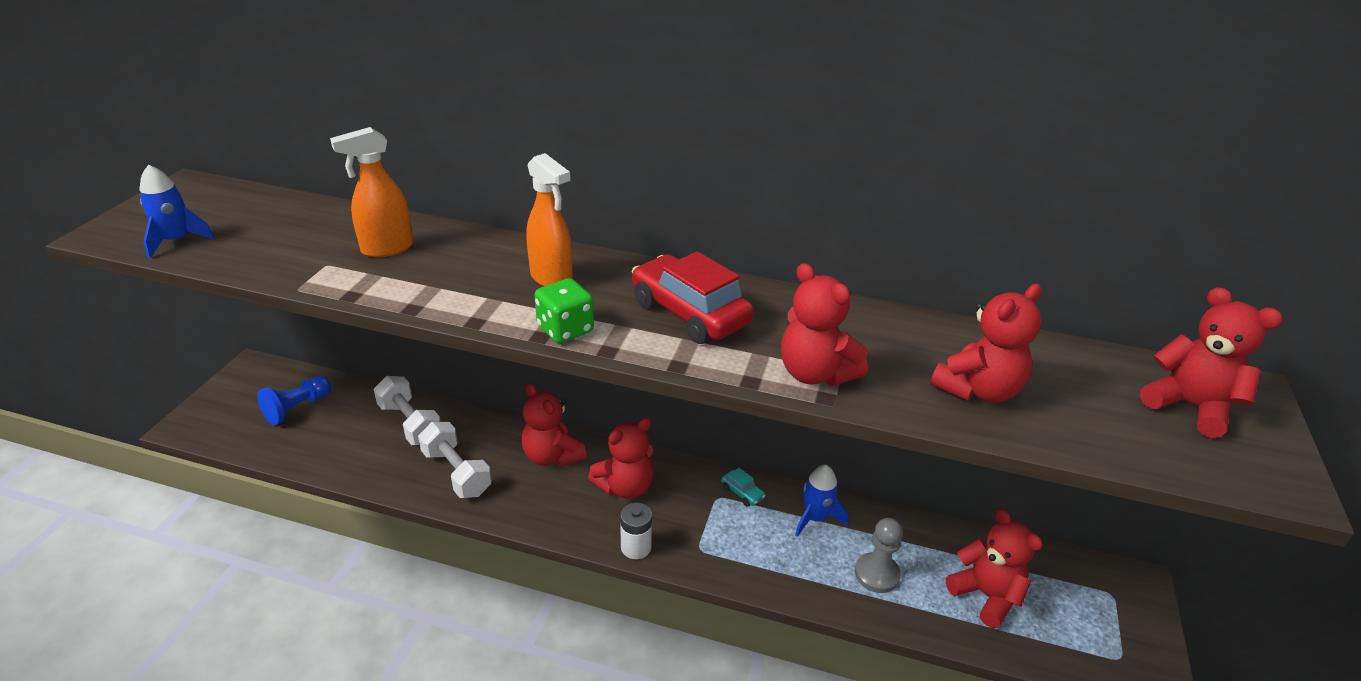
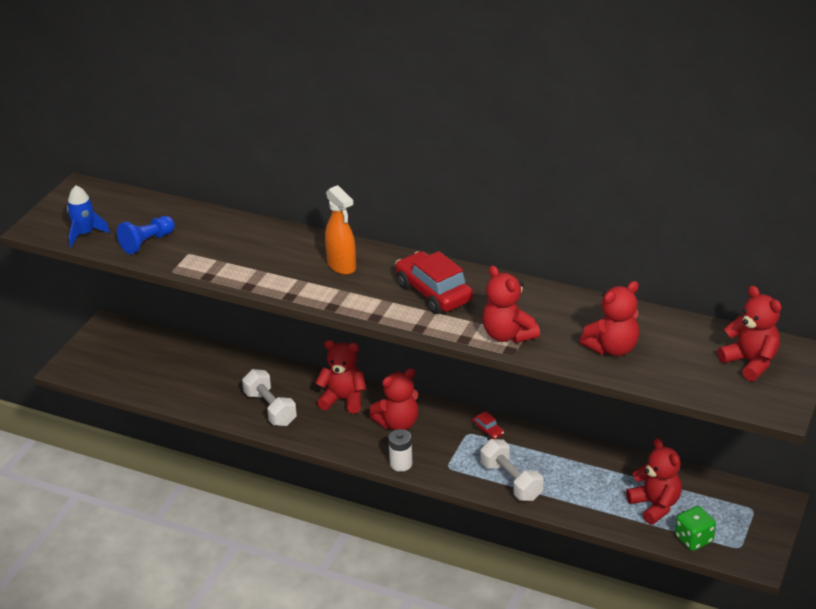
camera: 10 degrees right, 0 degrees up
blue pawn [257,376,331,425] -> blue pawn moved to [117,216,175,254]
orange spray bottle [330,127,413,257] -> none
white dumbbell [374,376,441,445] -> white dumbbell moved to [481,439,543,501]
red teddy bear [521,383,587,467] -> red teddy bear turned 135 degrees clockwise [315,340,366,414]
green dice [534,278,594,343] -> green dice moved to [675,506,716,551]
turquoise car [721,468,766,507] -> red car [472,411,504,440]
blue rocket [795,465,848,537] -> none
grey pawn [855,518,903,593] -> none

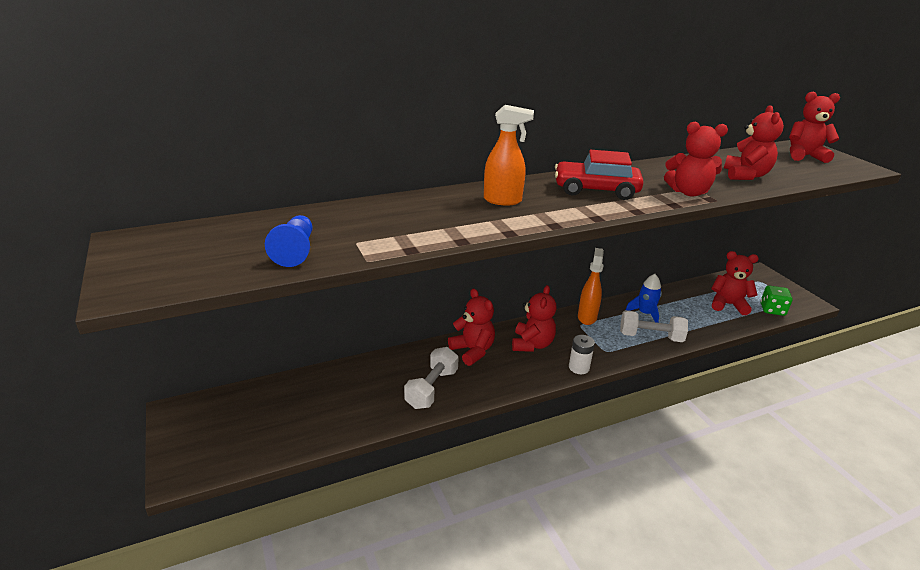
camera: 50 degrees left, 5 degrees down
blue rocket [67,185,110,247] -> blue rocket moved to [625,274,662,323]
white dumbbell [242,369,297,426] -> white dumbbell turned 75 degrees counterclockwise [404,347,459,409]
red teddy bear [315,340,366,414] -> red teddy bear turned 90 degrees clockwise [448,289,495,366]
red car [472,411,504,440] -> orange spray bottle [578,248,604,325]

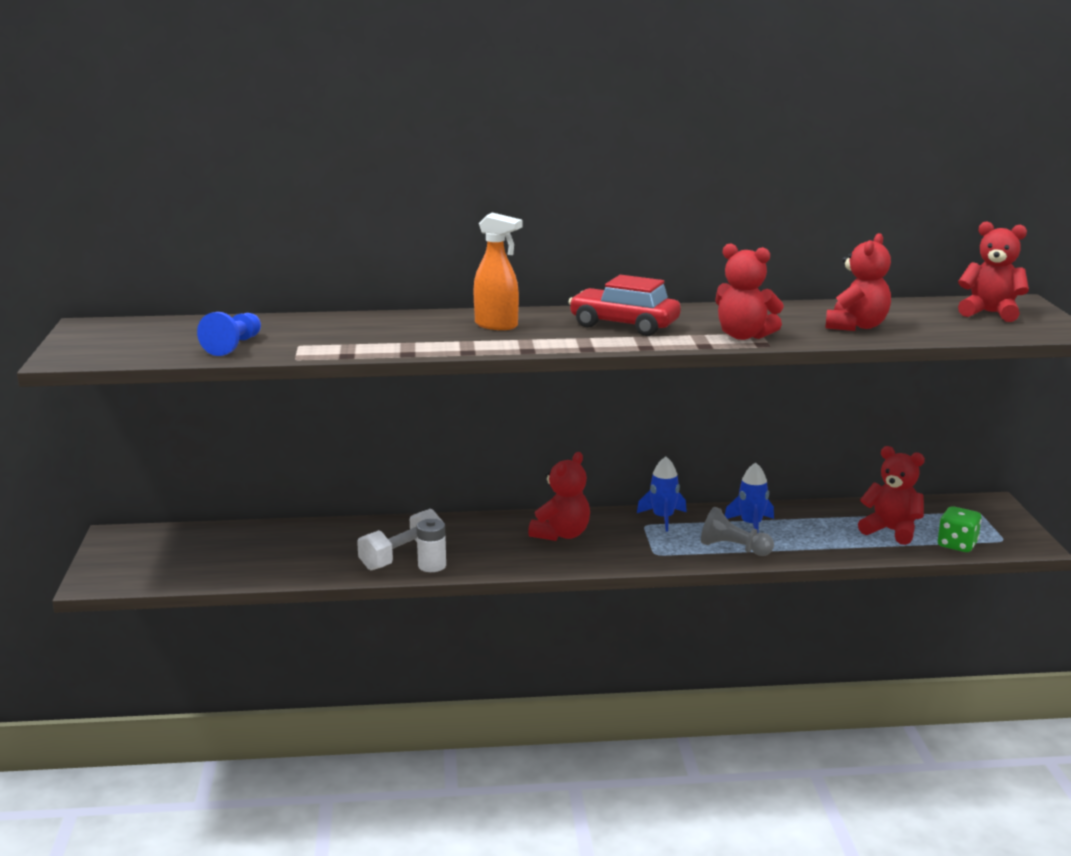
camera: 20 degrees right, 10 degrees down
red teddy bear [448,289,495,366] -> none
white battery [569,335,595,374] -> white battery moved to [417,519,446,572]
orange spray bottle [578,248,604,325] -> blue rocket [637,456,687,532]
white dumbbell [620,310,688,342] -> grey pawn [701,507,774,556]

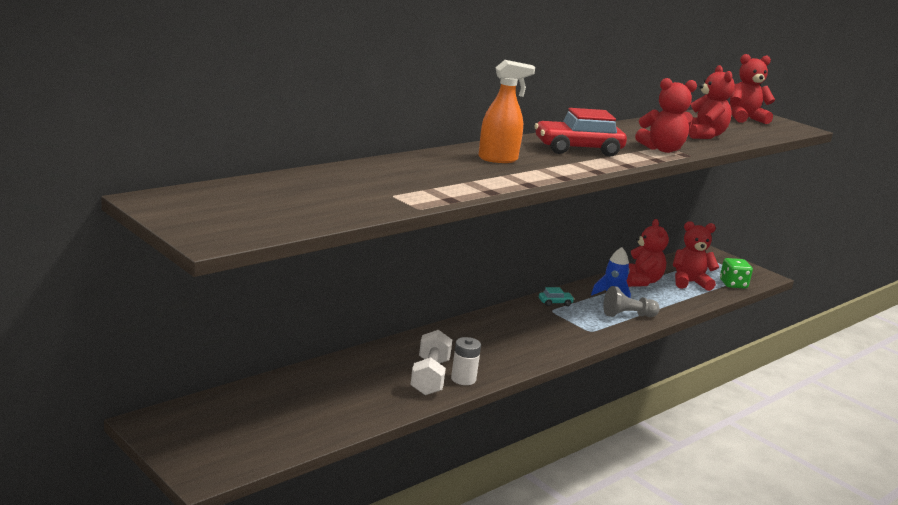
camera: 40 degrees left, 0 degrees up
blue pawn [197,312,261,356] -> none
red teddy bear [528,452,590,541] -> red teddy bear moved to [627,219,669,287]
blue rocket [637,456,687,532] -> turquoise car [539,287,575,306]

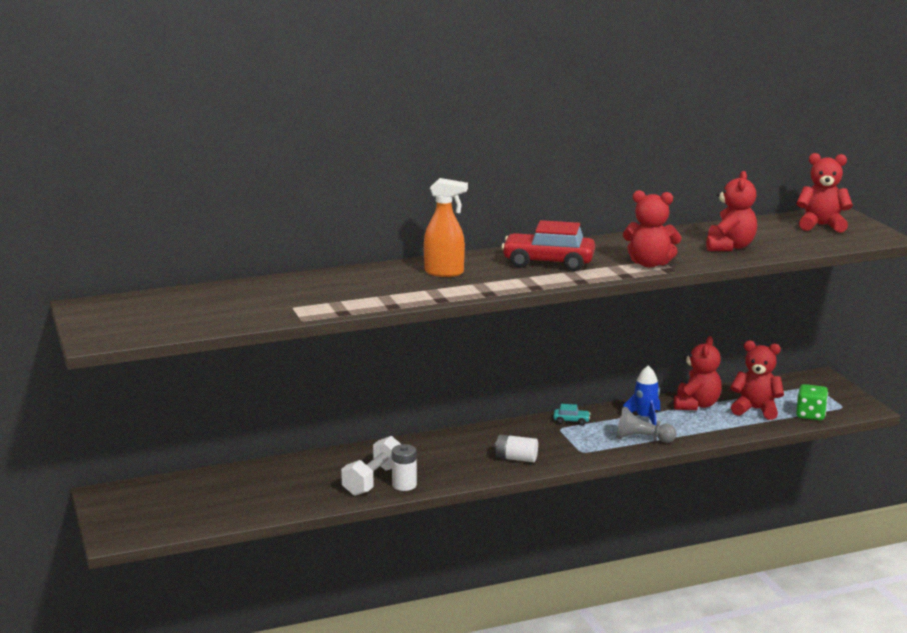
camera: 25 degrees right, 0 degrees up
none -> white battery [494,434,538,462]

